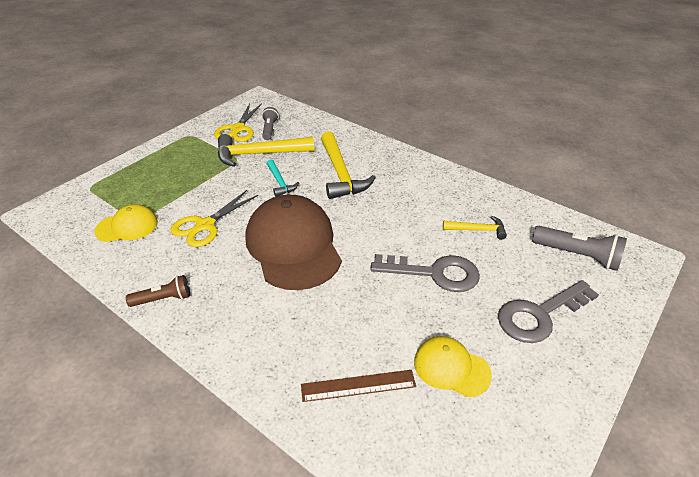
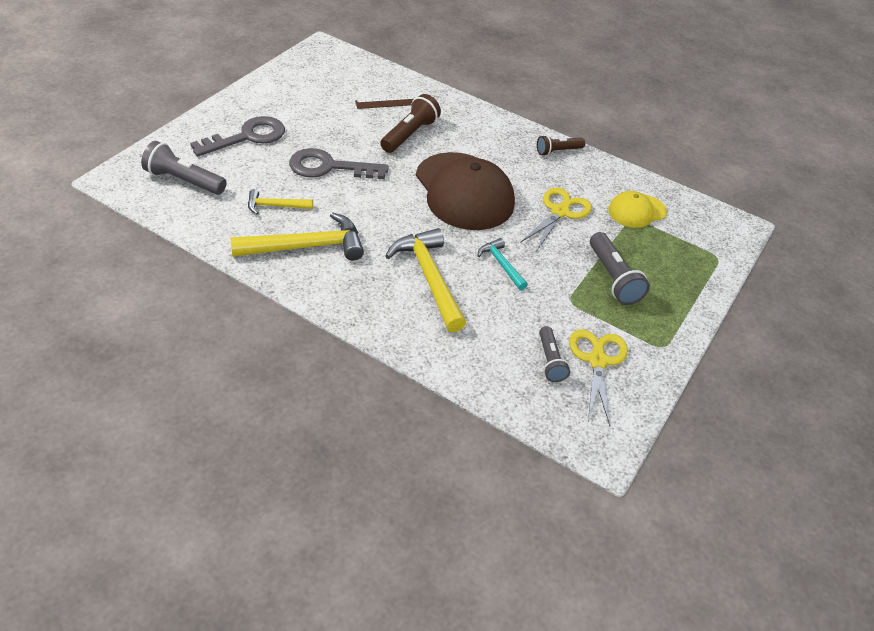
camera: 170 degrees right, 5 degrees up
yellow hammer [217,134,314,167] -> yellow hammer moved to [230,212,364,260]
yellow cap [414,336,492,397] -> none
none -> brown flashlight [380,94,441,153]
none -> grey flashlight [590,232,650,305]

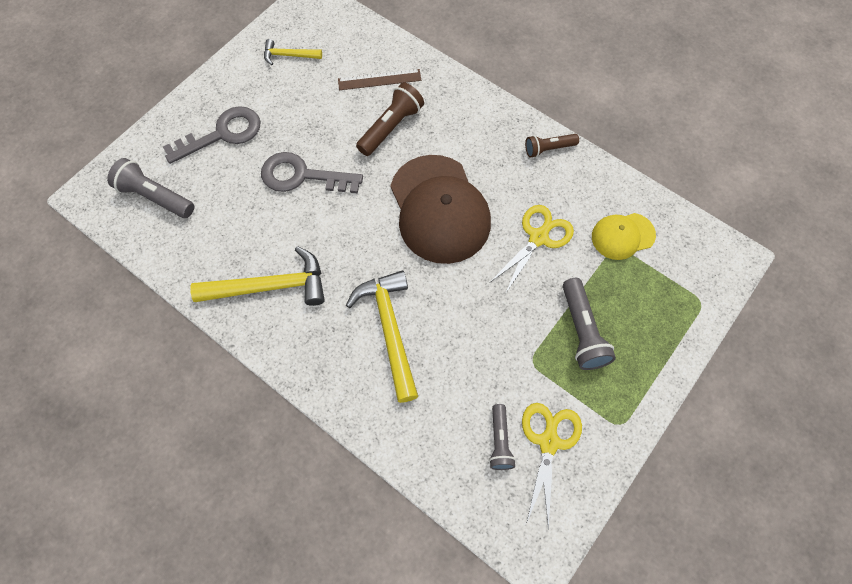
camera: 10 degrees right, 20 degrees up
yellow hammer [248,189,313,214] -> yellow hammer moved to [264,39,322,65]
turquoise hammer [477,238,528,290] -> none

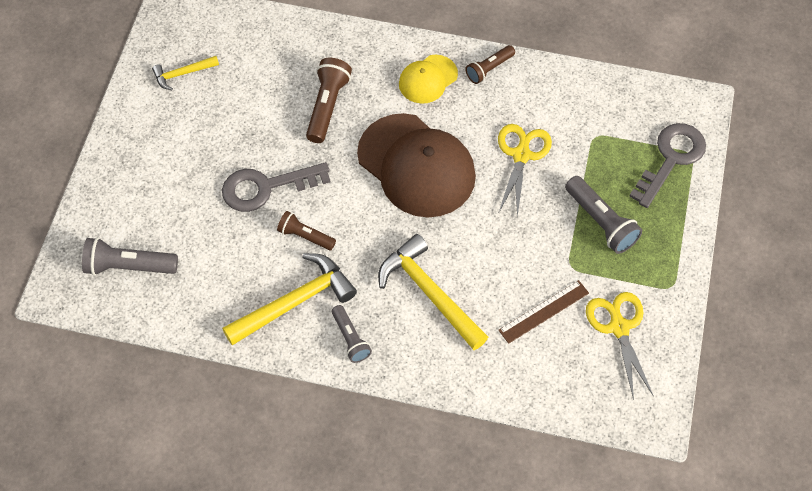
camera: 25 degrees left, 5 degrees down
grey key [163,106,260,164] -> grey key moved to [629,123,706,208]
brown ruler [338,69,421,90] -> brown ruler moved to [498,280,589,344]
grey flashlight [489,404,516,470] -> grey flashlight moved to [332,305,372,363]
yellow cap [592,213,656,260] -> yellow cap moved to [399,55,458,104]
none -> brown flashlight [277,211,336,250]

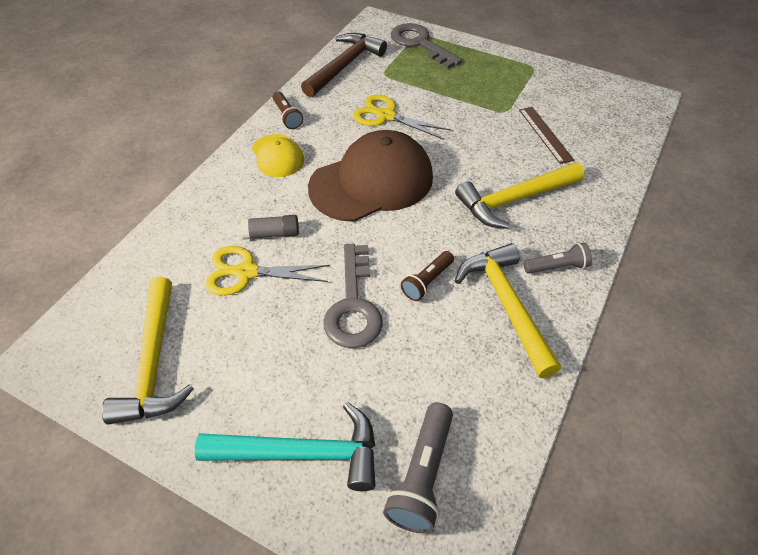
camera: 75 degrees left, 10 degrees down
yellow hammer [152,56,219,90] -> yellow hammer [102,277,194,425], size x1.87
brown flashlight [306,58,352,143] -> grey glue stick [241,215,299,239]
grey flashlight [565,176,642,254] -> none
yellow scissors [586,292,654,400] -> yellow scissors moved to [205,246,330,296]
none -> turquoise hammer [195,402,376,491]
none -> brown hammer [301,33,387,97]

